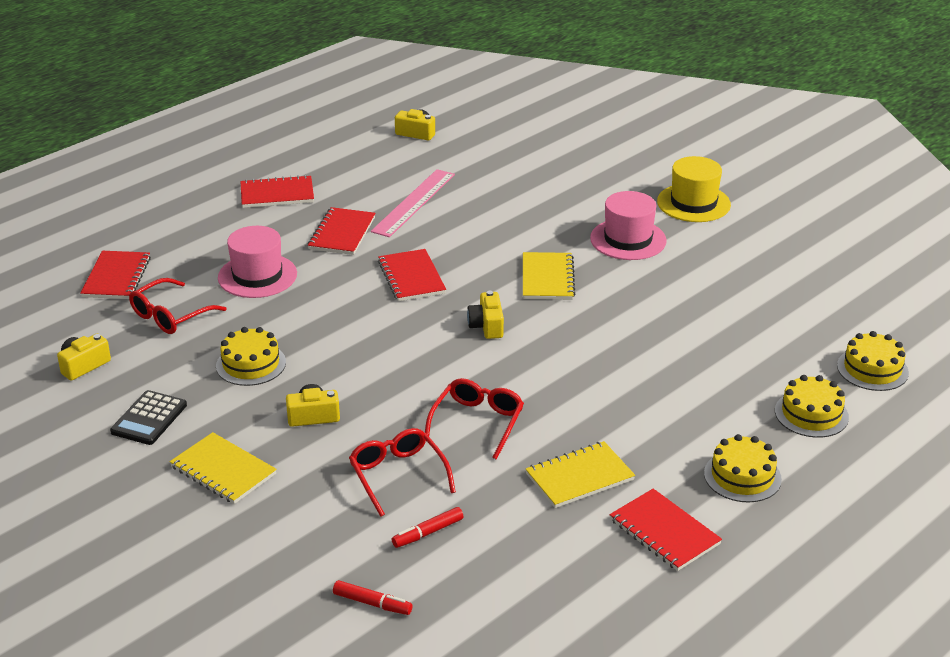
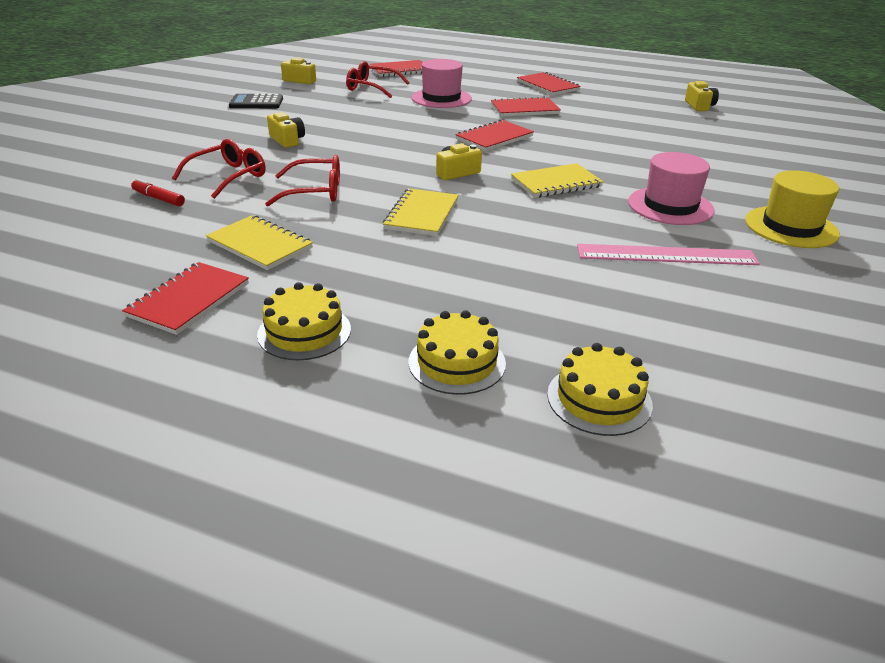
camera: 65 degrees right, 0 degrees up
yellow notebook [170,432,277,504] -> yellow notebook moved to [383,188,459,236]
yellow cake [216,327,286,386] -> none
red marker [333,580,413,615] -> none
pink ruler [371,169,455,237] -> pink ruler moved to [577,244,760,265]

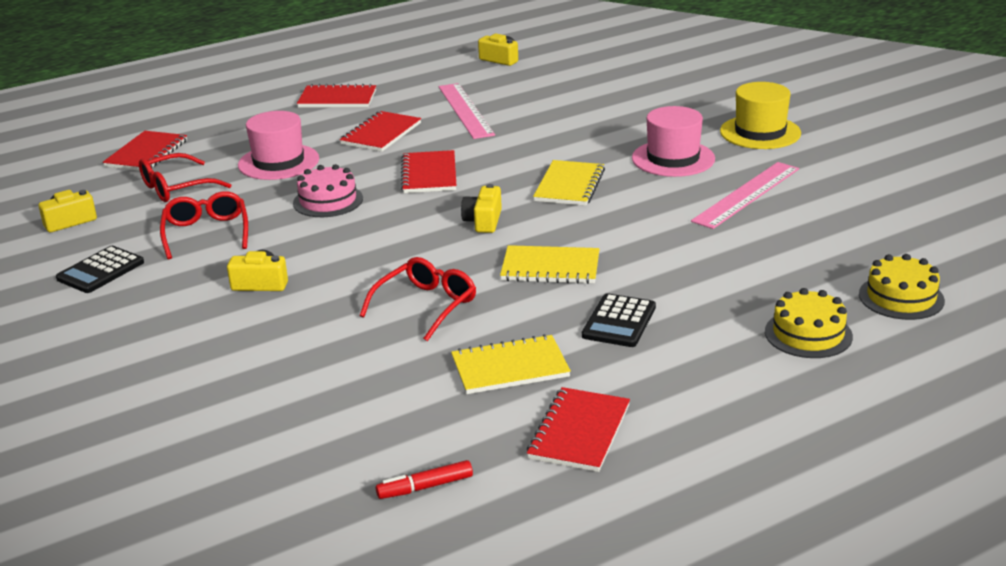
camera: 50 degrees left, 5 degrees down
red notebook [122,262,249,335] -> red notebook turned 45 degrees clockwise [527,387,630,472]
red marker [131,178,185,206] -> red marker moved to [376,460,473,499]
red glasses [172,139,266,199] -> red glasses moved to [160,191,248,259]
yellow cake [257,282,351,360] -> none
yellow notebook [383,188,459,236] -> yellow notebook turned 45 degrees counterclockwise [500,245,599,284]
none -> pink cake [293,164,363,217]
none -> pink ruler [438,83,495,139]
none -> black calculator [582,293,656,347]

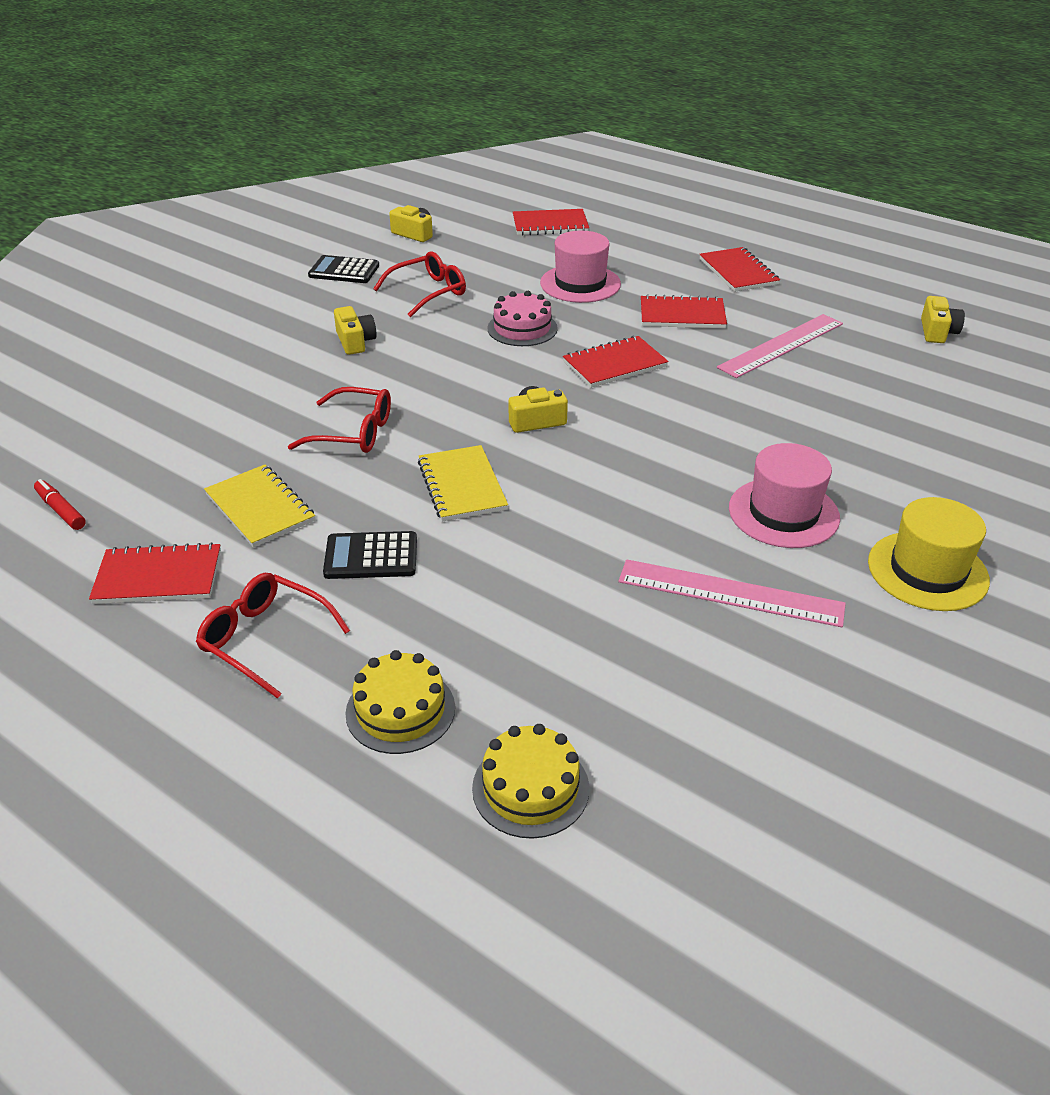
camera: 65 degrees right, 10 degrees up
red glasses [139,153,231,202] -> red glasses moved to [196,573,350,699]
yellow notebook [533,160,605,206] -> none

